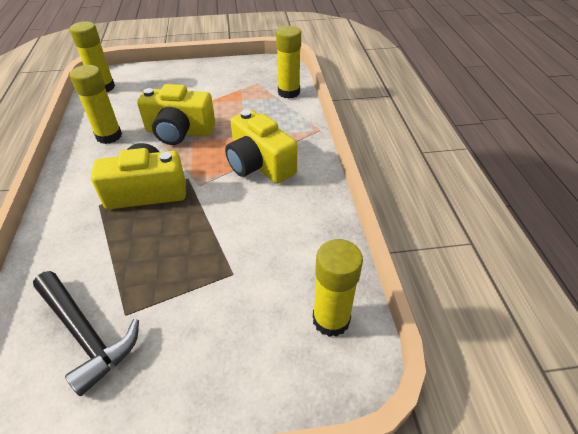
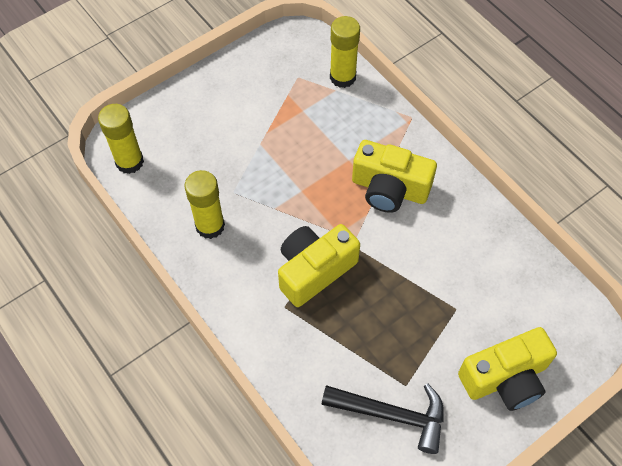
camera: 30 degrees left, 15 degrees up
yellow camera [137,84,215,145] -> yellow camera moved to [458,327,557,411]
yellow glue stick [313,239,363,337] -> none

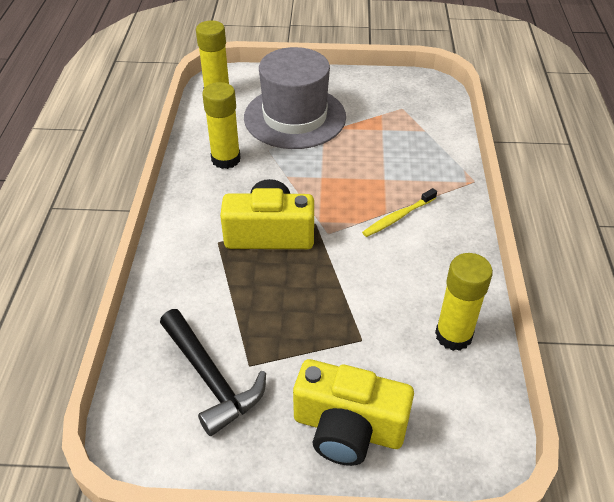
camera: 40 degrees right, 15 degrees down
yellow glue stick [330,16,360,88] -> yellow glue stick moved to [435,253,493,351]
yellow camera [352,140,437,213] -> yellow toothbrush [362,188,437,237]
none -> grey hat [244,47,346,149]

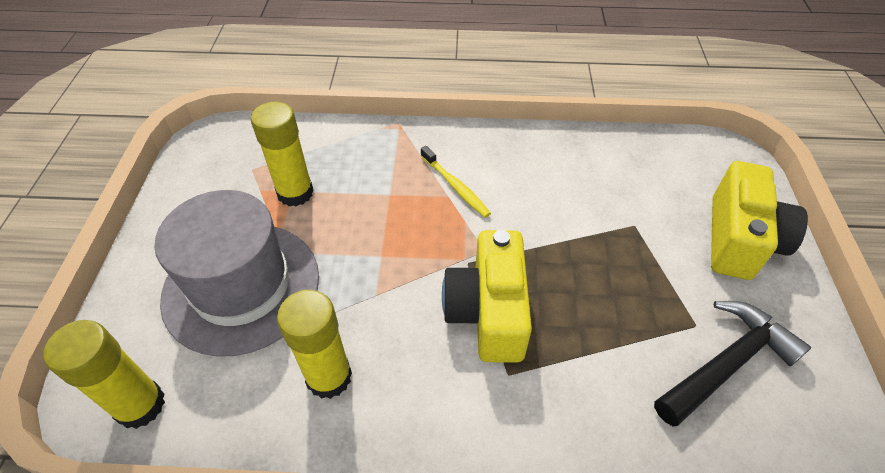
camera: 90 degrees left, 5 degrees up
yellow glue stick [435,253,493,351] -> yellow glue stick moved to [251,102,314,206]

